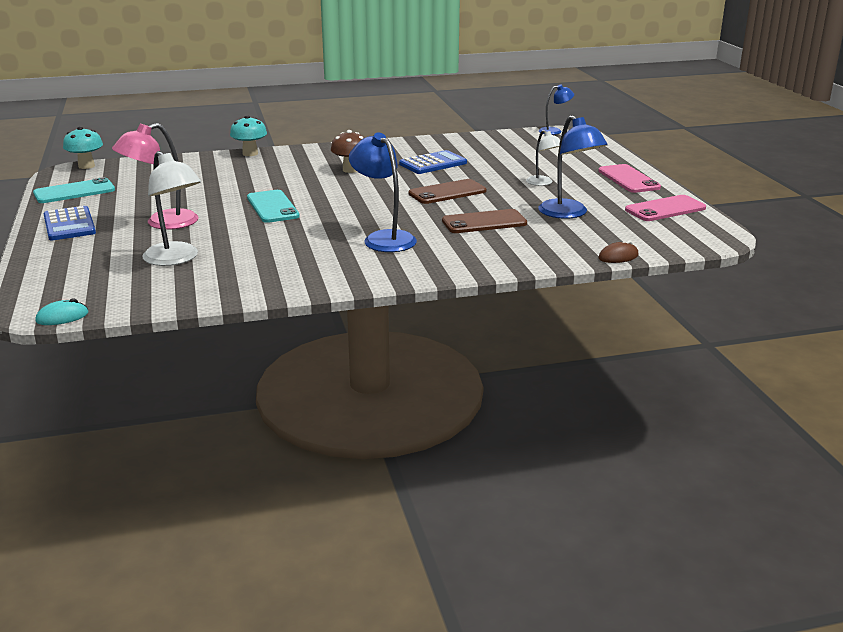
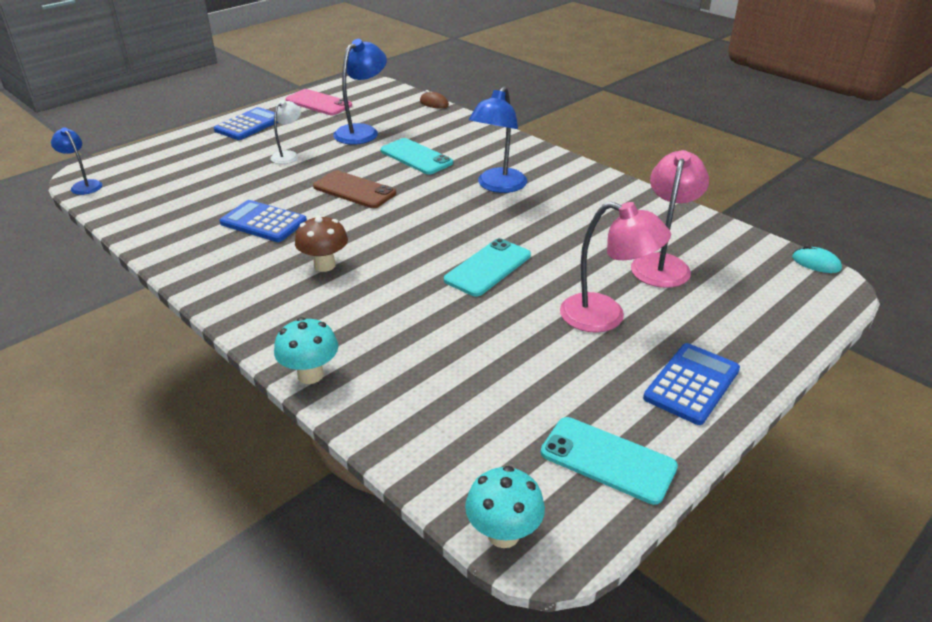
camera: 120 degrees left, 10 degrees up
white lamp [143,151,201,266] -> pink lamp [631,150,709,288]
brown phone [442,209,527,233] -> turquoise phone [380,138,453,174]
pink phone [599,164,661,193] -> blue calculator [214,107,278,140]

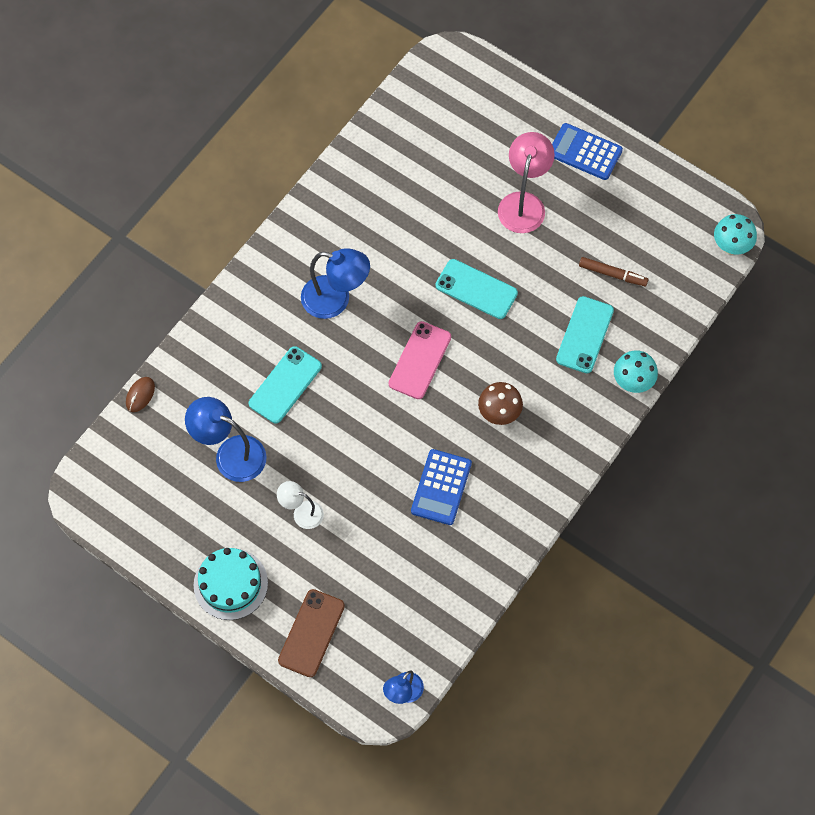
camera: 100 degrees left, 30 degrees up
blue calculator [214,107,278,140] -> turquoise cake [193,548,268,620]
pink phone [285,89,352,115] -> pink phone moved to [389,321,451,399]
brown phone [313,171,396,208] -> brown phone moved to [278,589,345,677]
turquoise phone [541,417,678,505] -> turquoise phone moved to [556,296,614,373]
pink lamp [631,150,709,288] -> none
turquoise mouse [792,245,842,273] -> none
none -> brown marker [579,257,648,286]

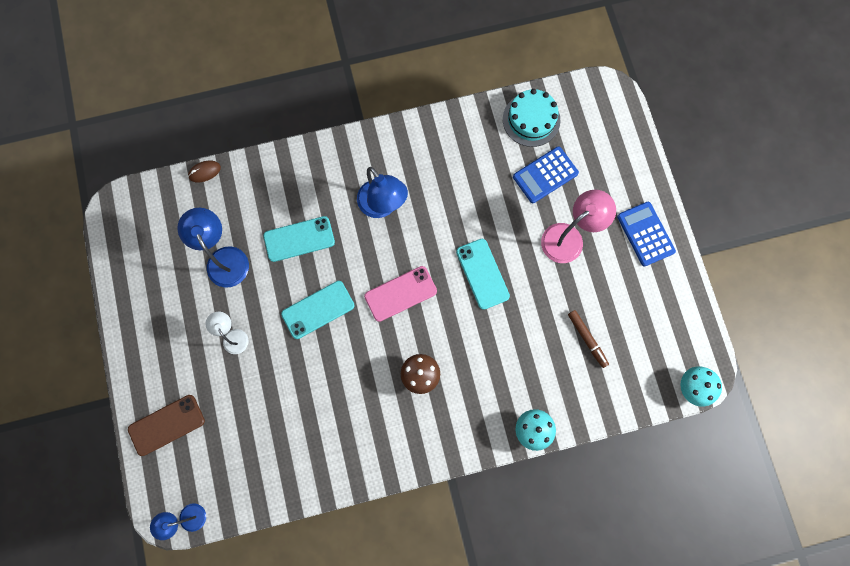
camera: 40 degrees right, 10 degrees up
turquoise cake [193,548,268,620] -> turquoise cake moved to [503,89,560,147]
blue calculator [411,449,472,525] -> blue calculator moved to [513,146,579,203]
turquoise phone [556,296,614,373] -> turquoise phone moved to [281,281,355,339]

